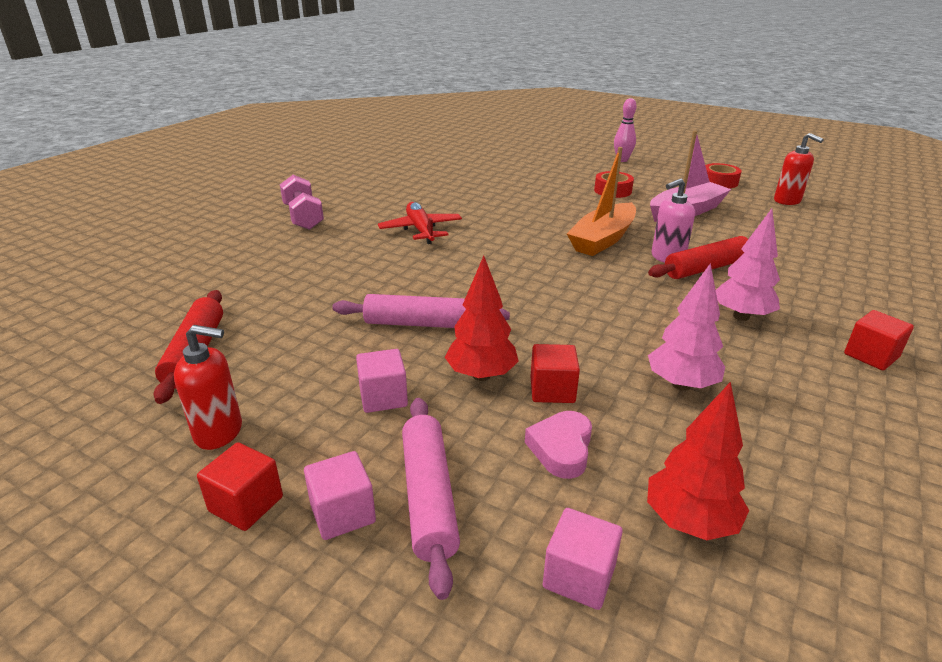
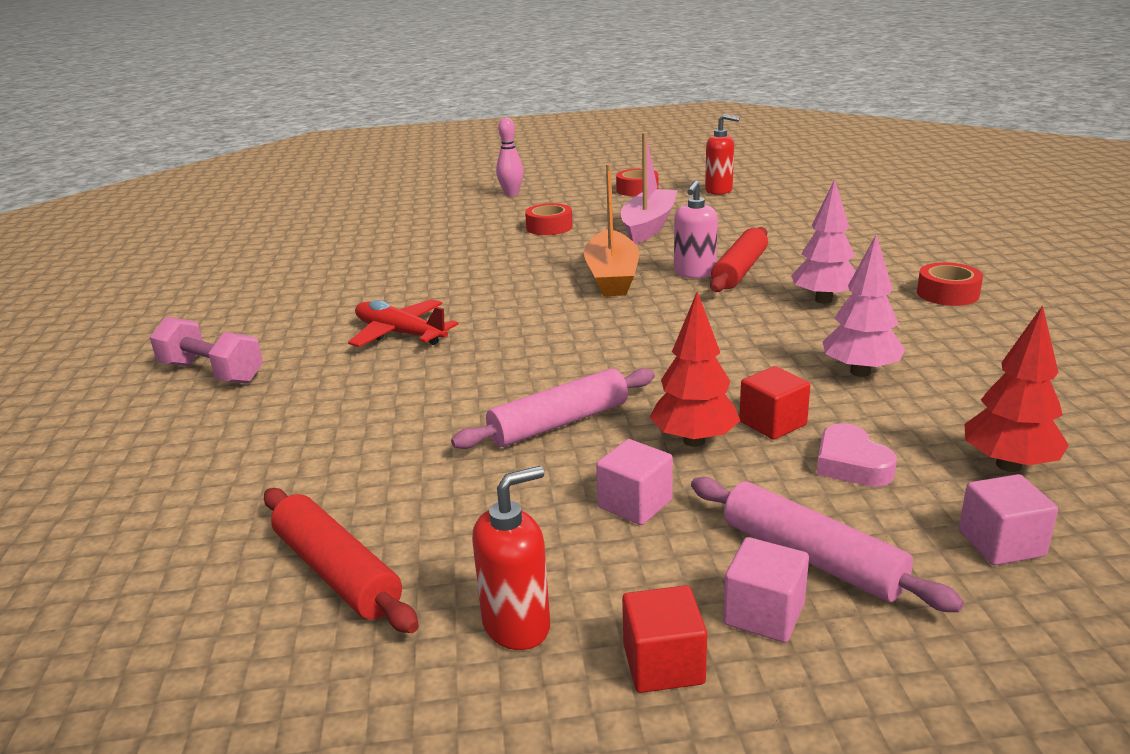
camera: 35 degrees left, 5 degrees down
red cube [844,310,914,370] -> red tape [917,262,983,306]

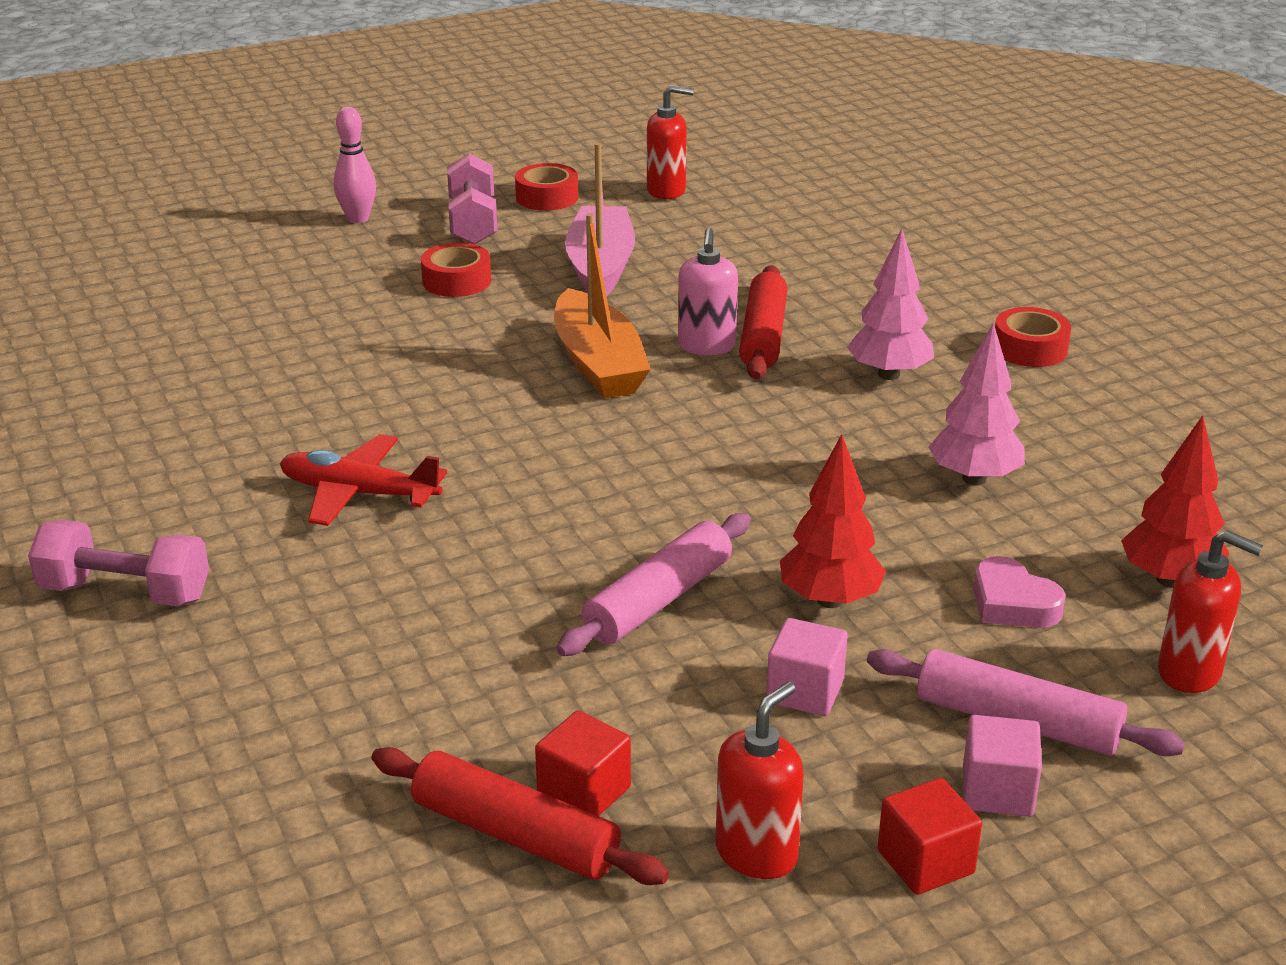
camera: 20 degrees left, 5 degrees up
red cube [739,366,811,440] -> red cube moved to [535,711,631,816]
pink cube [959,474,1058,565] -> red soap dispenser [1158,530,1263,693]
none -> pink dumbbell [447,154,498,244]

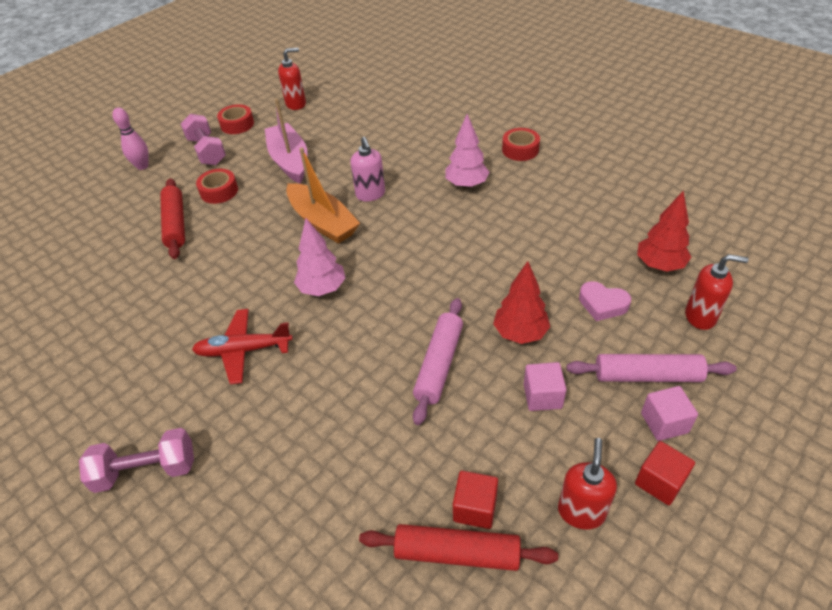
camera: 20 degrees left, 15 degrees up
red rolling pin [739,265,788,379] -> red rolling pin moved to [160,178,185,259]
pink tree [929,322,1025,485] -> pink tree moved to [294,218,345,296]

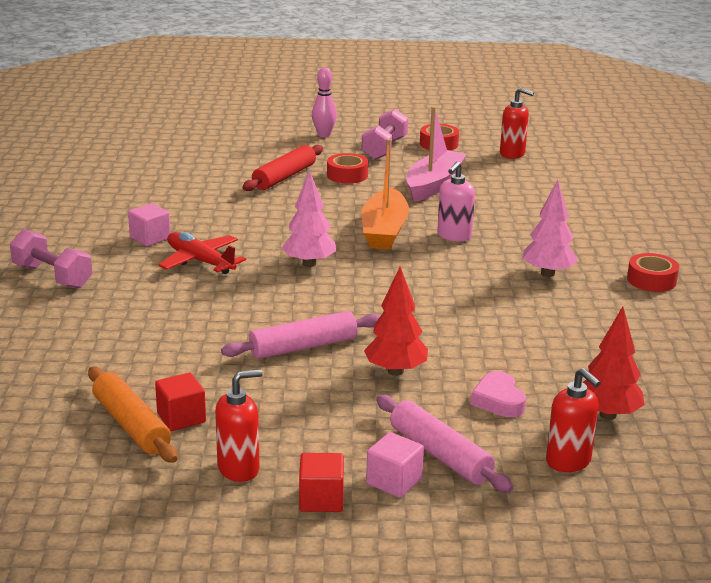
camera: 45 degrees right, 20 degrees down
red rolling pin [359,524,558,571] -> orange rolling pin [88,367,178,463]
pink cube [524,362,567,411] -> pink cube moved to [128,203,170,246]

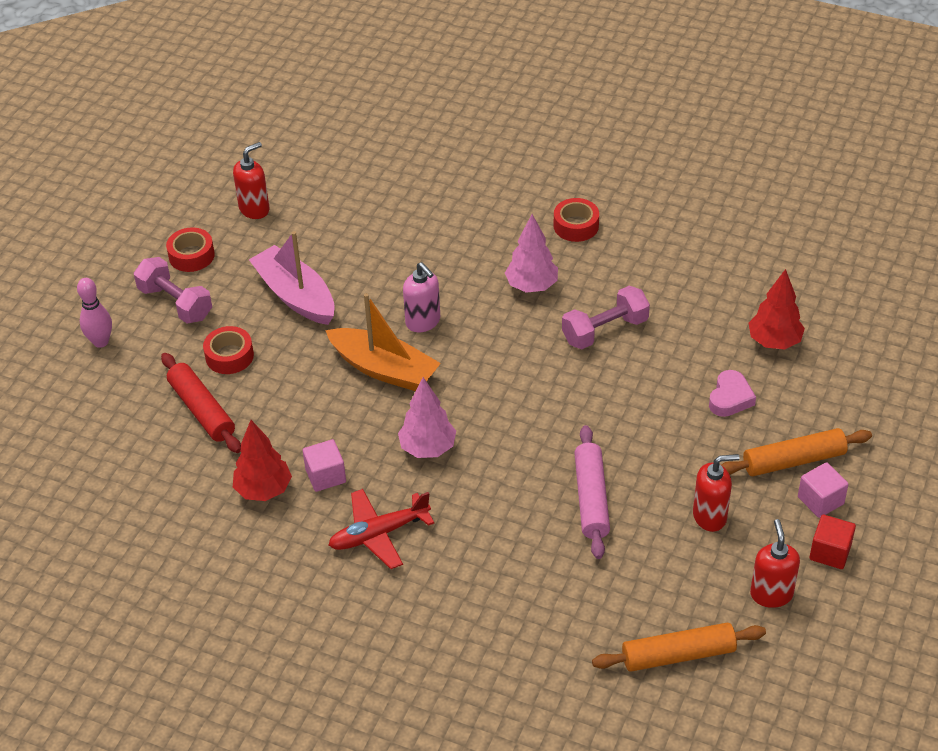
camera: 65 degrees left, 20 degrees up
pink dumbbell [10,229,92,288] -> pink dumbbell moved to [562,286,650,349]
pink cube [128,203,170,246] -> pink cube moved to [303,439,346,492]
red cube [155,373,206,431] -> none
red tree [364,267,428,376] -> red tree moved to [233,420,292,501]
pink rolling pin [376,395,513,493] -> orange rolling pin [722,428,872,476]
pink heart [471,371,526,417] -> pink heart turned 75 degrees counterclockwise [709,370,756,417]
red soap dispenser [546,368,601,472] -> red soap dispenser moved to [693,454,739,532]

